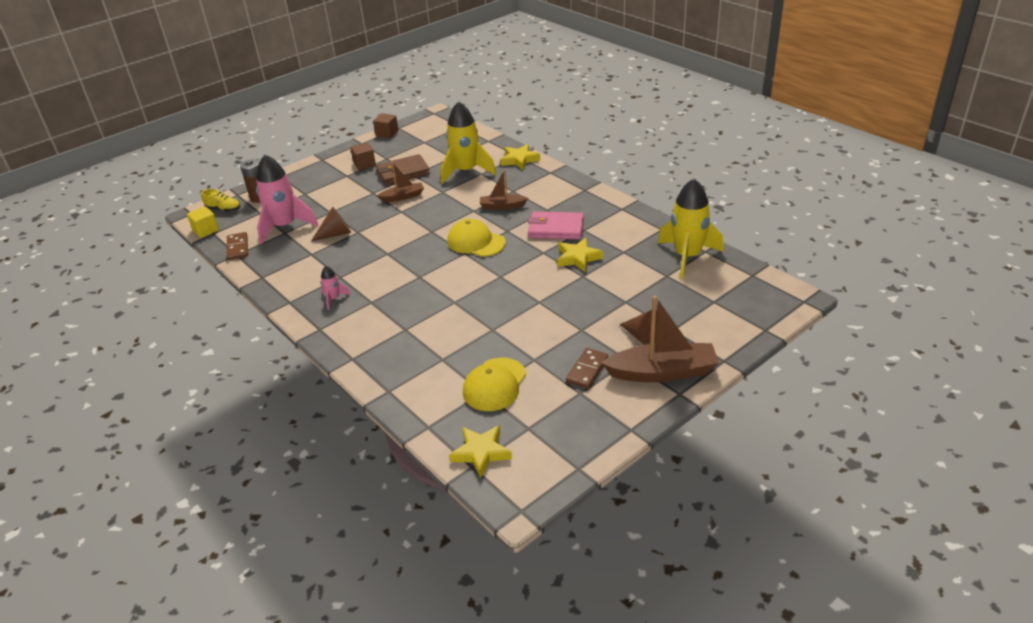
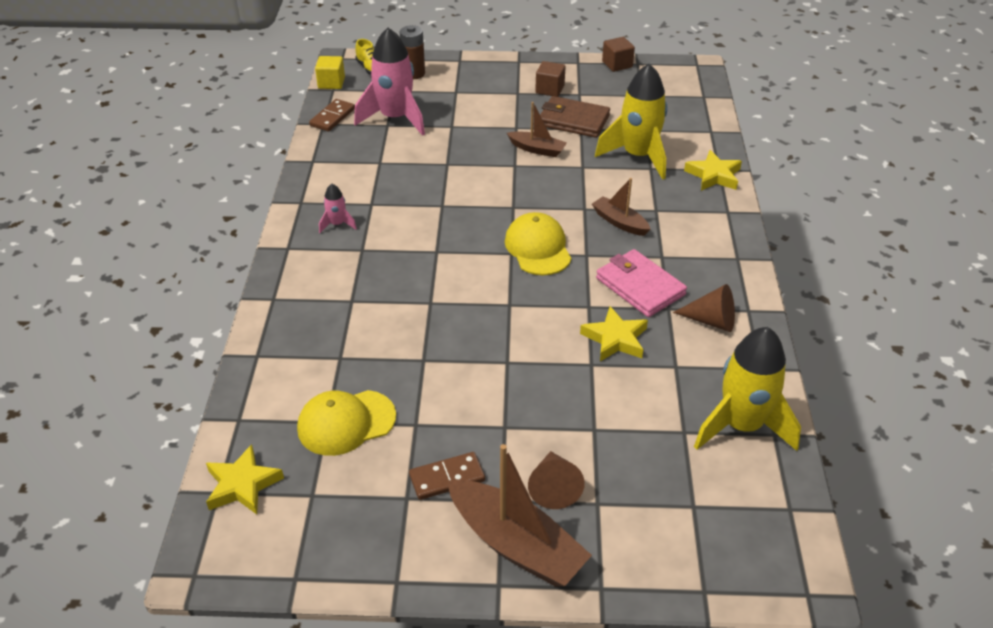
camera: 40 degrees right, 5 degrees up
brown cone [311,207,351,241] -> brown cone moved to [673,284,735,332]

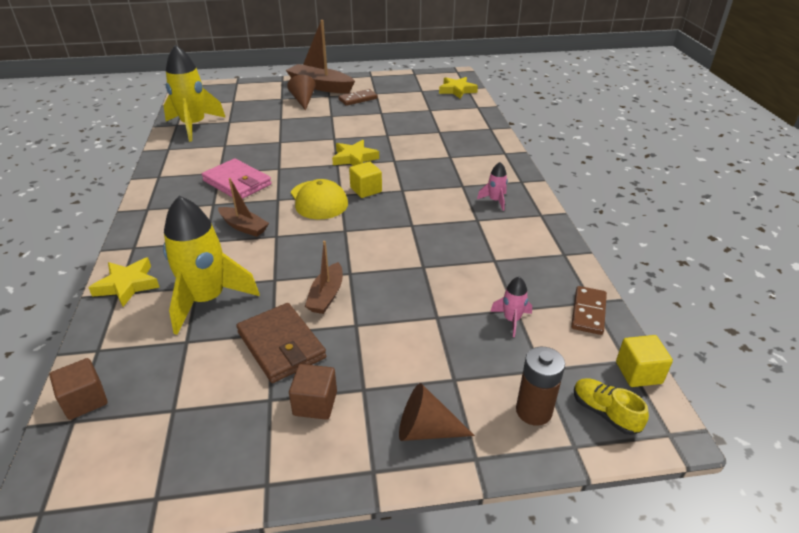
camera: 170 degrees right, 5 degrees down
yellow cap [297,390,396,456] -> none
pink rocket [354,28,425,136] -> pink rocket [490,277,532,337], size x0.45
brown boat [507,102,567,157] -> brown boat turned 90 degrees counterclockwise [305,241,343,314]
brown wallet [540,96,610,138] -> brown wallet turned 45 degrees clockwise [236,303,326,383]
yellow star [580,306,648,361] -> yellow star moved to [332,140,379,166]
brown cube [602,37,635,72] -> brown cube moved to [49,358,107,420]
brown cone [673,284,735,332] -> brown cone moved to [399,383,475,441]
none -> yellow cube [349,161,382,198]

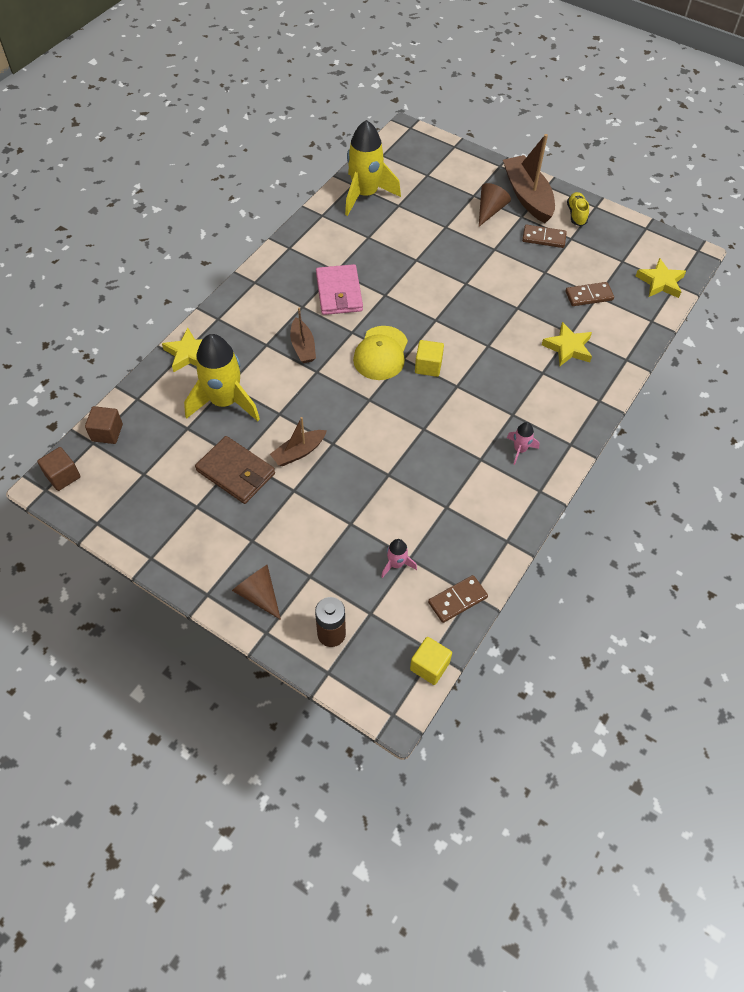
camera: 40 degrees right, 20 degrees up
brown wallet [236,303,326,383] -> brown wallet turned 60 degrees counterclockwise [195,436,275,504]
brown cube [289,364,337,420] -> brown cube moved to [37,447,81,491]
yellow star [332,140,379,166] -> yellow star moved to [542,322,592,367]
yellow shoe [574,378,649,435] -> yellow shoe moved to [567,192,589,226]
none -> brown domino [565,282,614,306]

